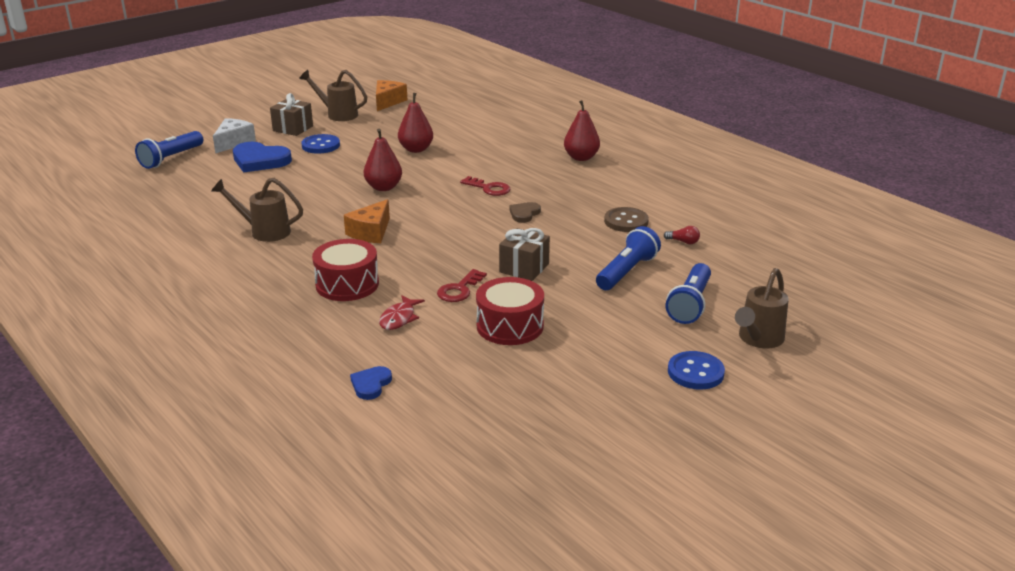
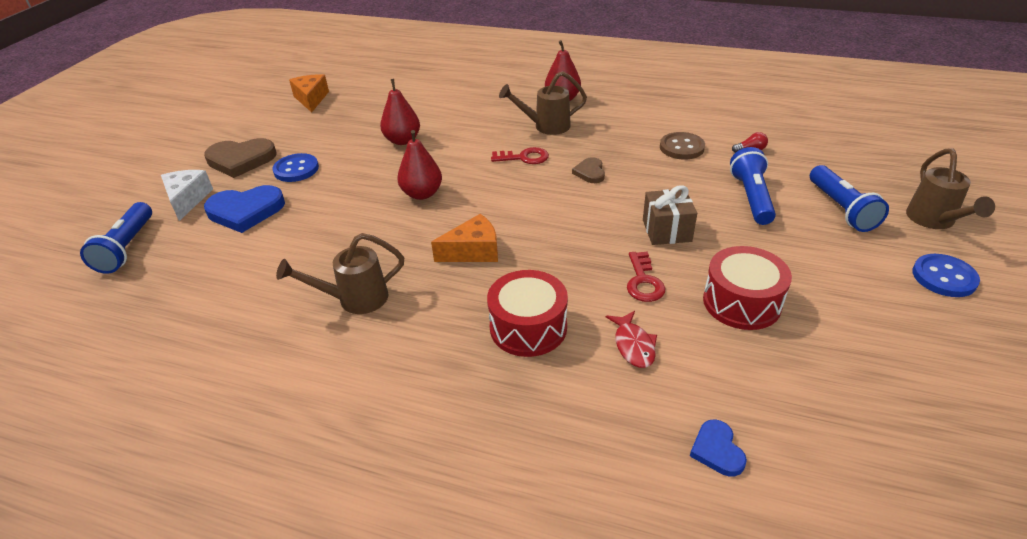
camera: 30 degrees left, 10 degrees up
brown gift [270,93,313,136] -> brown heart [204,138,276,178]
brown watering can [299,70,367,121] -> brown watering can moved to [499,71,587,135]
orange cheese [344,199,390,243] -> orange cheese turned 105 degrees counterclockwise [431,214,498,262]

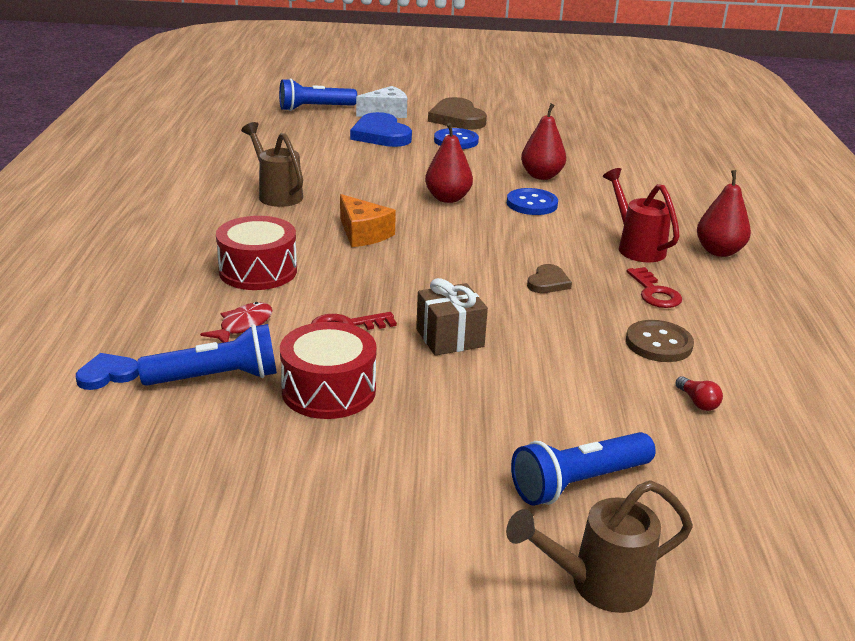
camera: 70 degrees right, 10 degrees down
orange cheese [289,74,329,113] -> none
red key [491,147,549,164] -> red key moved to [626,267,682,308]
brown watering can [499,71,587,135] -> red watering can [603,168,680,262]
brown heart [572,157,605,183] -> brown heart turned 135 degrees clockwise [527,264,572,293]
red fish [606,311,657,368] -> red fish turned 150 degrees clockwise [200,302,272,343]
blue flashlight [730,147,776,225] -> blue flashlight moved to [138,324,277,386]
blue button [912,254,980,297] -> blue button moved to [507,188,558,215]

